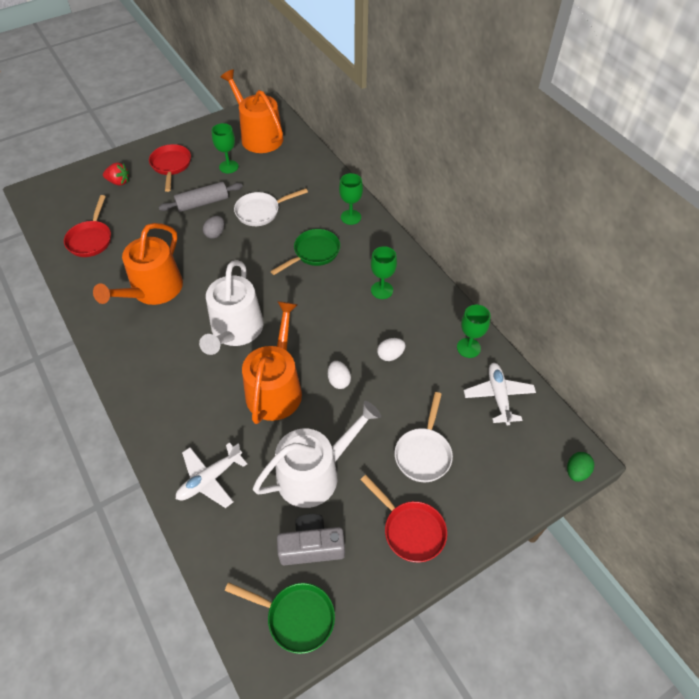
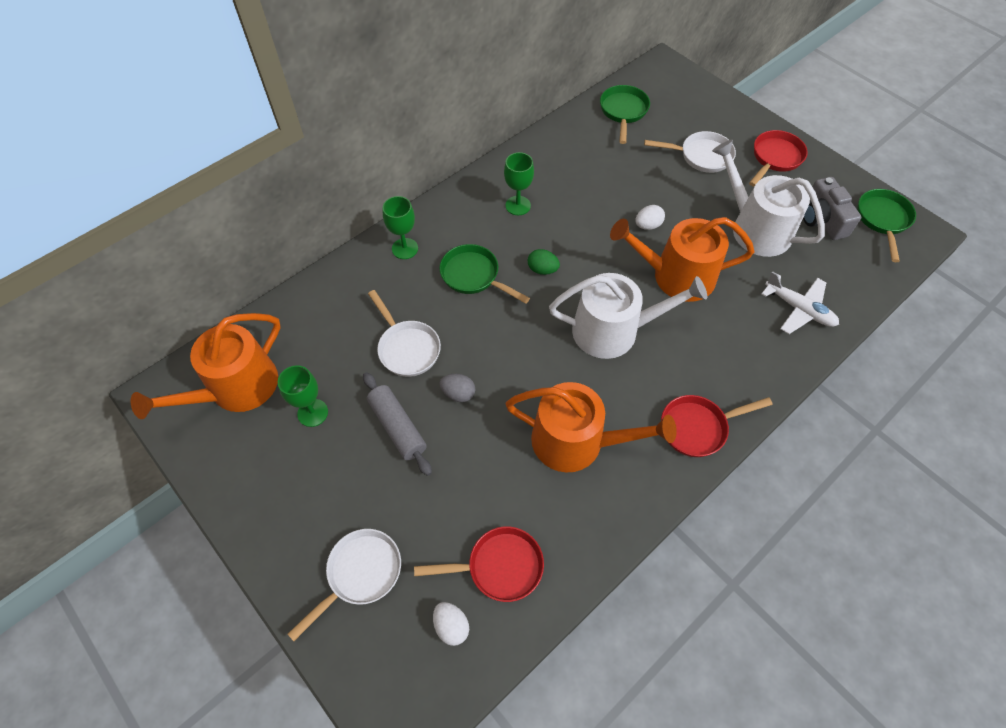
camera: 100 degrees left, 5 degrees up
red strawberry [103,162,129,186] -> white pan [287,529,401,641]
red pan [149,144,191,192] -> red pan moved to [661,395,773,457]
white egg [377,338,405,361] -> white egg moved to [433,602,469,646]
green goblet [457,305,491,358] -> none
white plane [464,363,536,426] -> green pan [600,85,650,144]
green egg [567,452,594,482] -> green egg moved to [528,249,560,275]

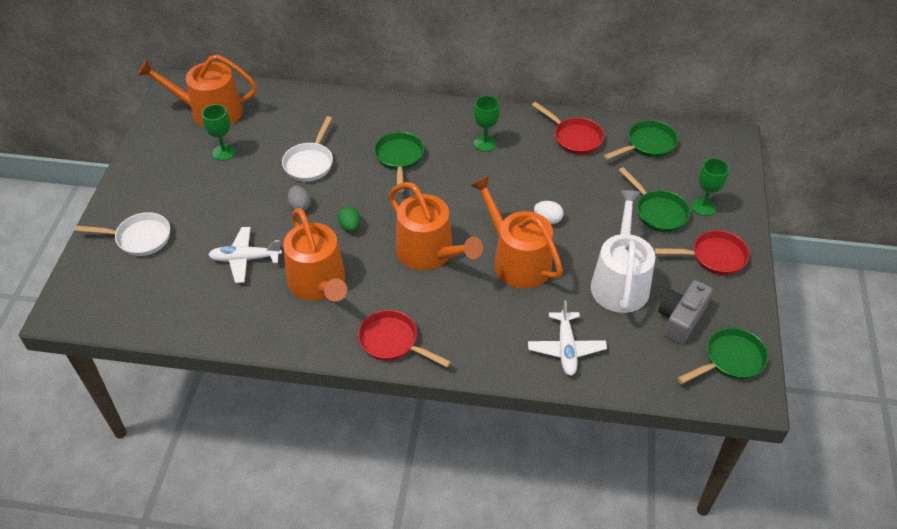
camera: 50 degrees right, 10 degrees down
grey rolling pin [363,372,432,476] -> none
green goblet [383,196,418,259] -> green goblet moved to [692,158,729,216]
red pan [414,526,544,602] -> red pan moved to [532,102,604,155]
white egg [433,602,469,646] -> none
green egg [528,249,560,275] -> green egg moved to [338,206,361,232]
white watering can [549,273,707,359] -> orange watering can [389,182,483,270]
white pan [644,131,736,173] -> green pan [619,167,691,232]
none -> white plane [208,227,282,283]

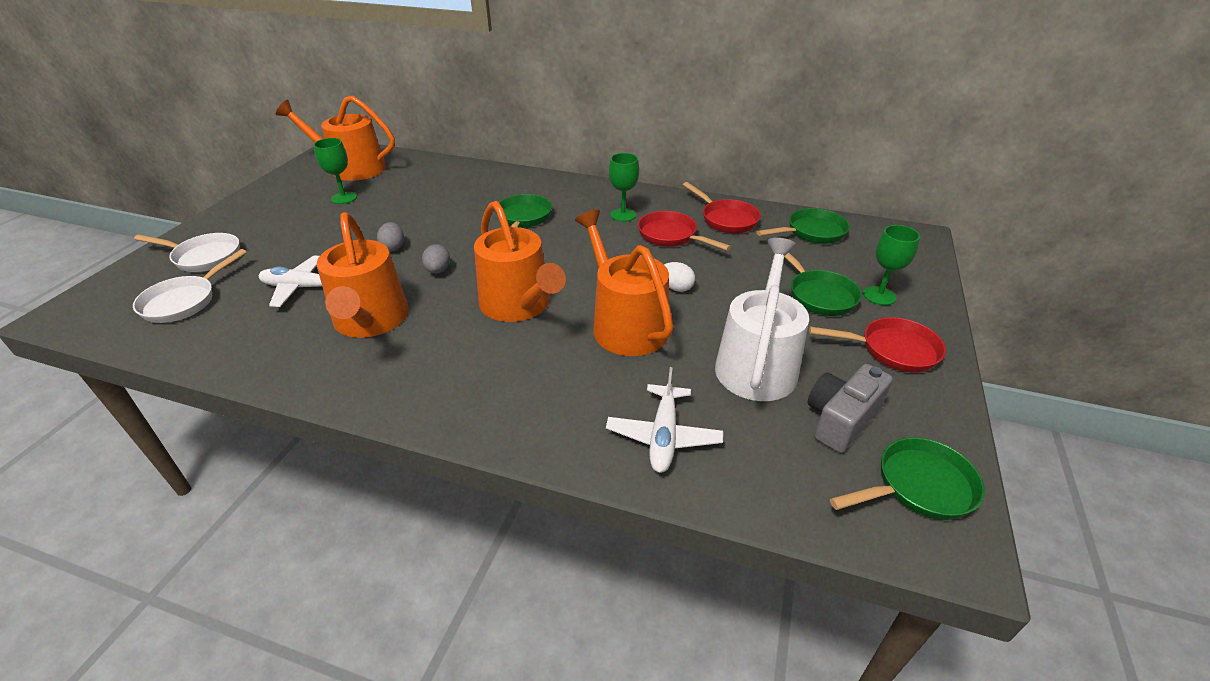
camera: 10 degrees right, 10 degrees down
white pan [282,116,333,182] -> white pan moved to [133,249,247,323]
green egg [338,206,361,232] -> grey egg [422,244,450,274]
red pan [358,310,451,367] -> red pan moved to [638,211,731,251]

